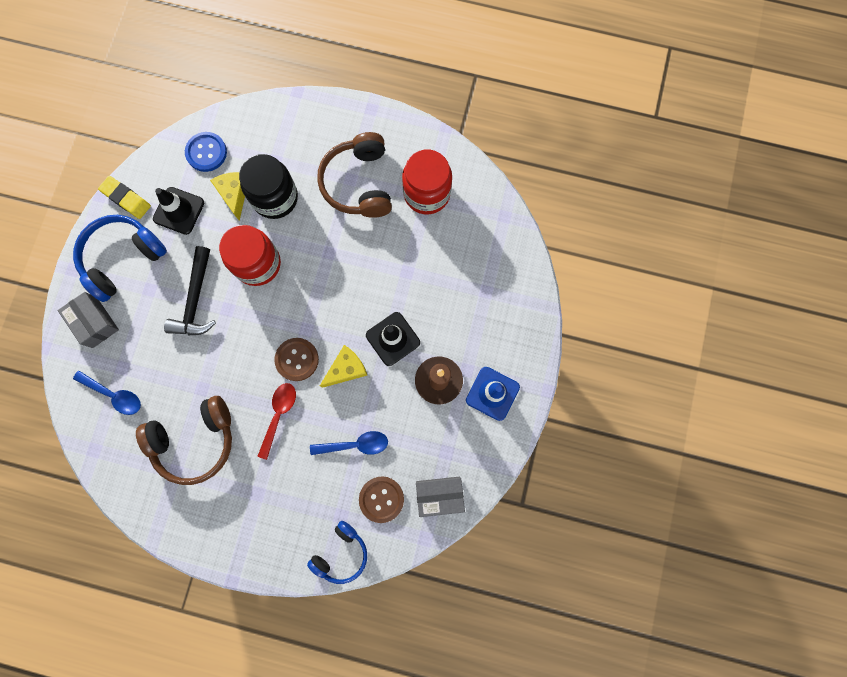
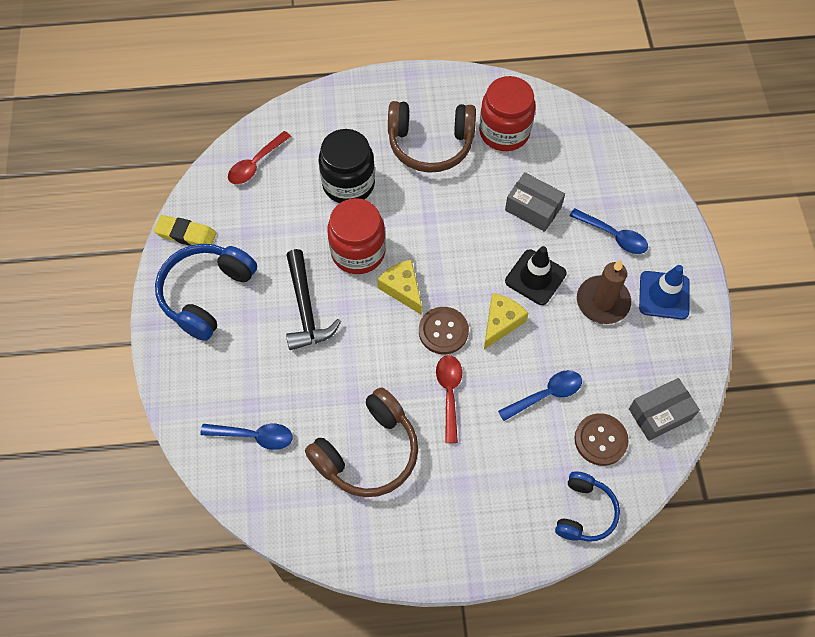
camera: 20 degrees left, 15 degrees down
grey box [58,292,119,348] -> grey box moved to [505,172,565,232]
black traffic cone [153,187,204,235] -> none
blue button [185,132,227,172] -> red spoon [228,131,291,184]
yellow cheese [210,172,245,221] -> yellow cheese moved to [377,259,422,315]
brown headphones [317,132,392,218] -> brown headphones turned 60 degrees counterclockwise [388,101,476,173]
none -> blue spoon [570,208,648,254]

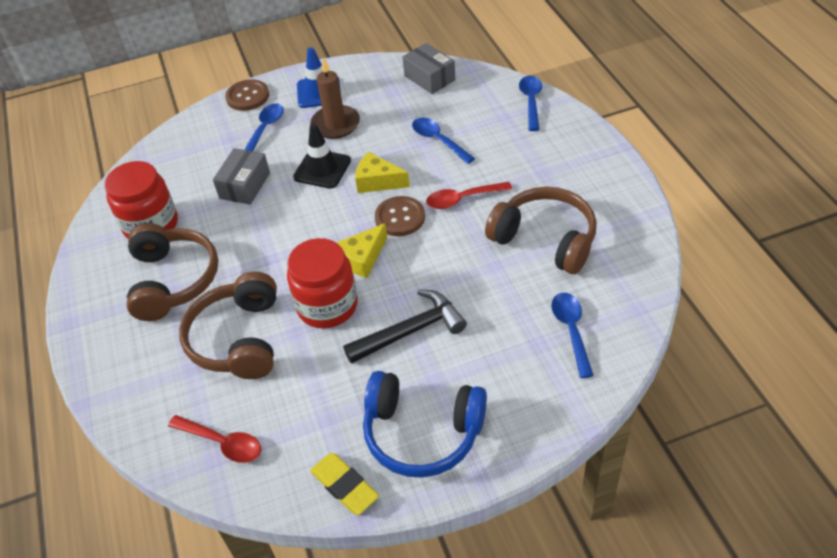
camera: 100 degrees left, 15 degrees down
yellow eraser [154,215,216,246] -> yellow eraser turned 45 degrees counterclockwise [310,453,379,515]
black jar [319,129,375,203] -> brown headphones [179,272,277,379]
blue headphones [555,471,620,542] -> blue spoon [519,75,542,131]
brown button [575,413,629,466] -> brown button moved to [225,79,269,111]

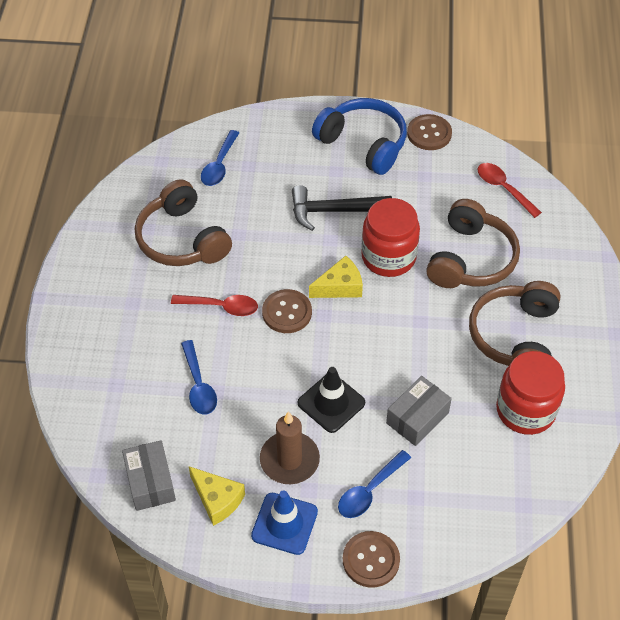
camera: 160 degrees left, 5 degrees up
yellow eraser [310,453,379,515] -> brown button [407,114,452,150]
yellow cheese [355,152,410,193] -> yellow cheese moved to [189,466,245,526]
blue spoon [519,75,542,131] -> none

